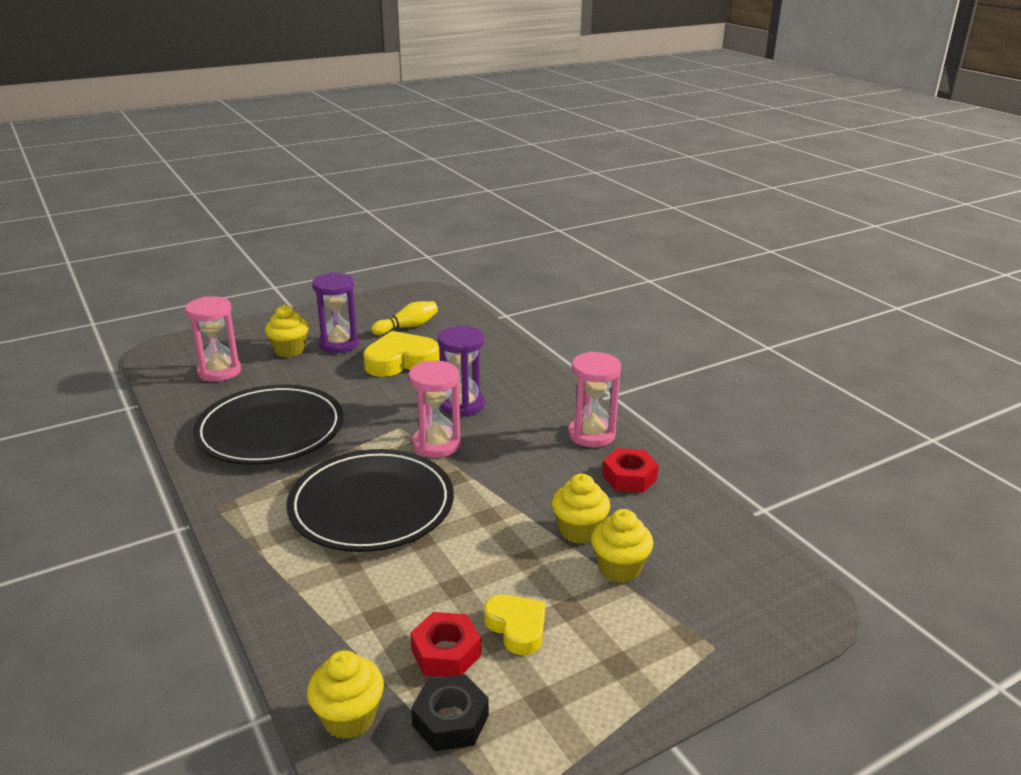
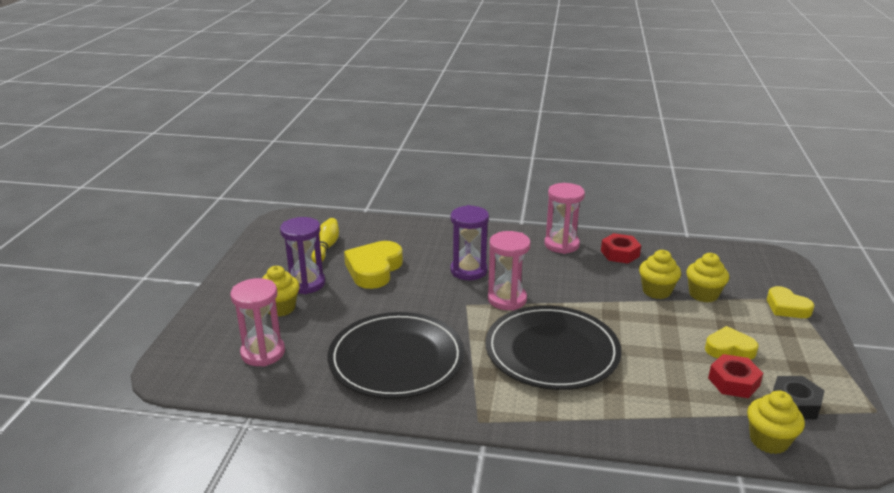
camera: 50 degrees left, 0 degrees up
none -> yellow heart [767,286,814,318]

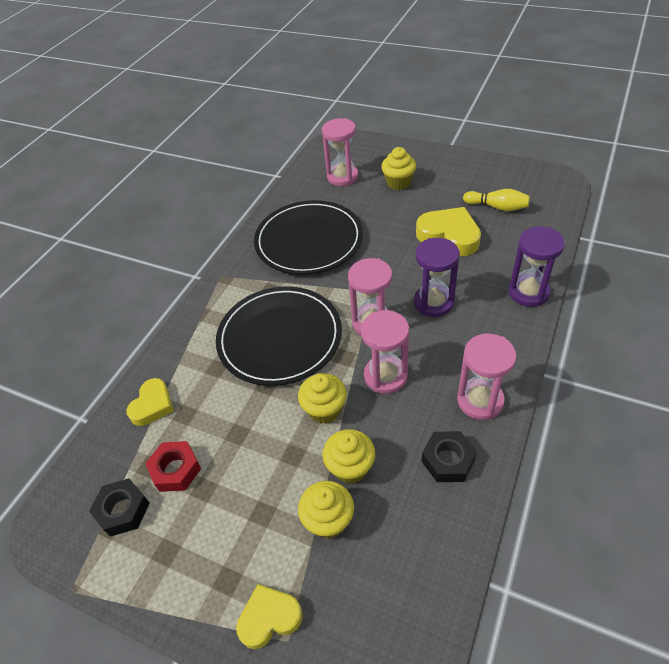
camera: 110 degrees right, 20 degrees up
purple hourglass [280,217,325,294] -> purple hourglass moved to [508,226,565,307]
red nut [601,233,641,264] -> black nut [422,431,477,482]
yellow heart [705,326,759,360] -> yellow heart moved to [126,378,173,426]
yellow cupcake [747,391,805,454] -> yellow cupcake moved to [298,373,347,424]
none -> pink hourglass [361,310,409,394]

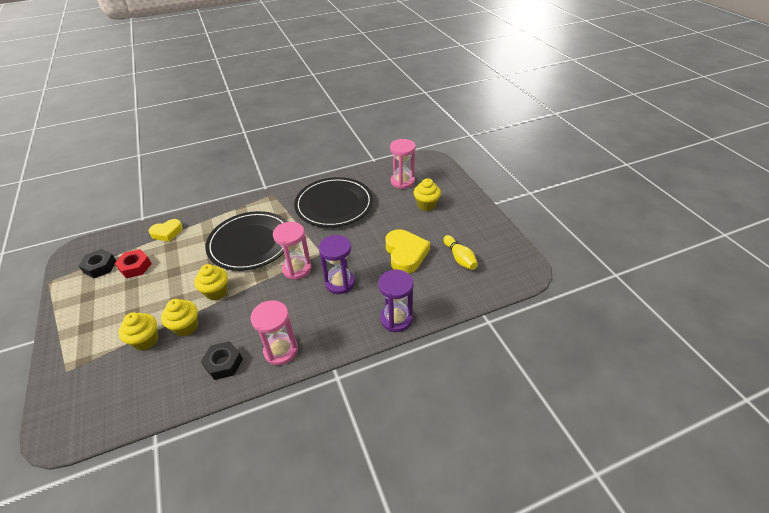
camera: 40 degrees right, 5 degrees down
yellow heart [236,584,303,649] -> none
pink hourglass [361,310,409,394] -> none

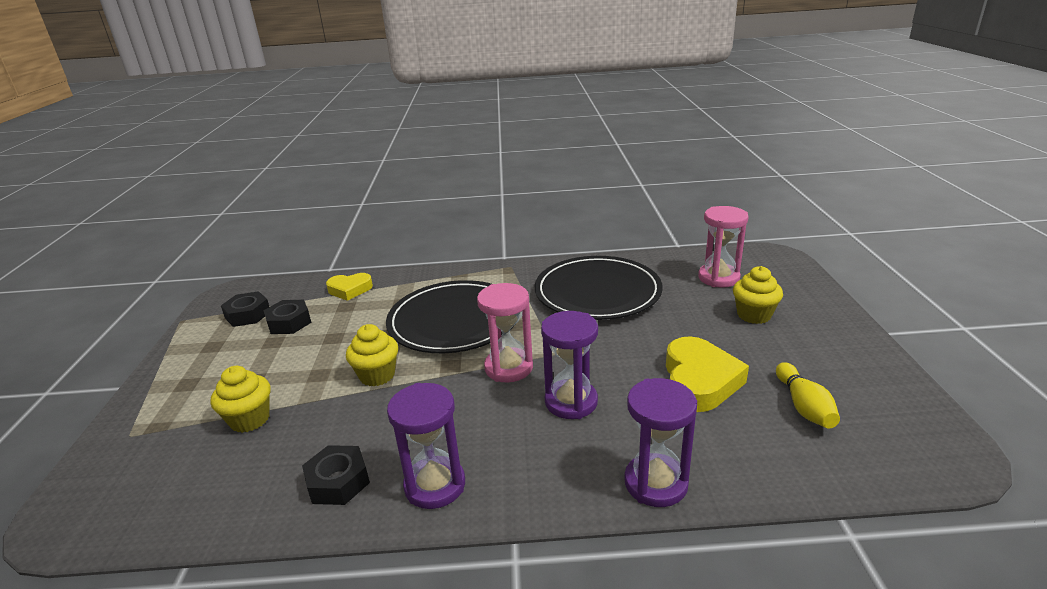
camera: 20 degrees right, 15 degrees down
red nut [115,249,152,278] -> black nut [263,300,312,334]
yellow cupcake [161,299,198,337] -> none
pink hourglass [251,300,298,365] -> purple hourglass [387,383,465,509]

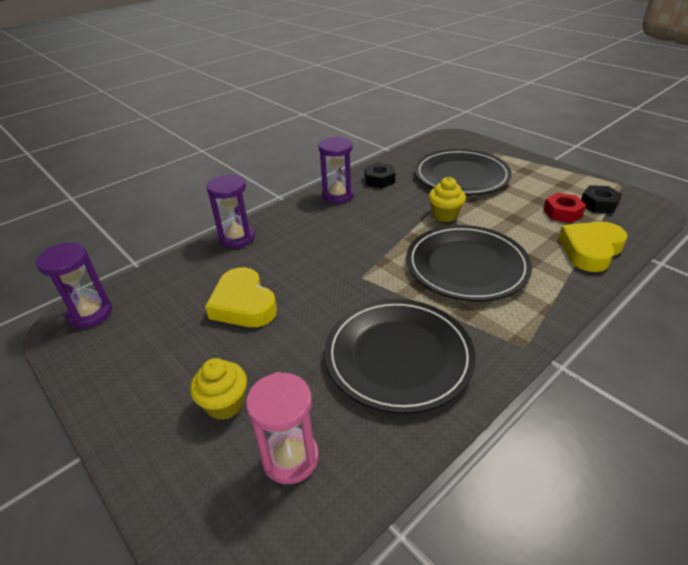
camera: 140 degrees right, 10 degrees up
yellow cupcake [211,366,271,433] -> black plate [415,149,512,195]
black nut [263,300,312,334] -> red nut [543,193,586,223]
yellow heart [326,273,373,301] -> yellow heart [558,222,628,272], size x1.59
pink hourglass [477,283,533,383] -> none
purple hourglass [541,311,598,419] -> purple hourglass moved to [36,242,112,329]
yellow bowling pin [776,362,840,428] -> none

